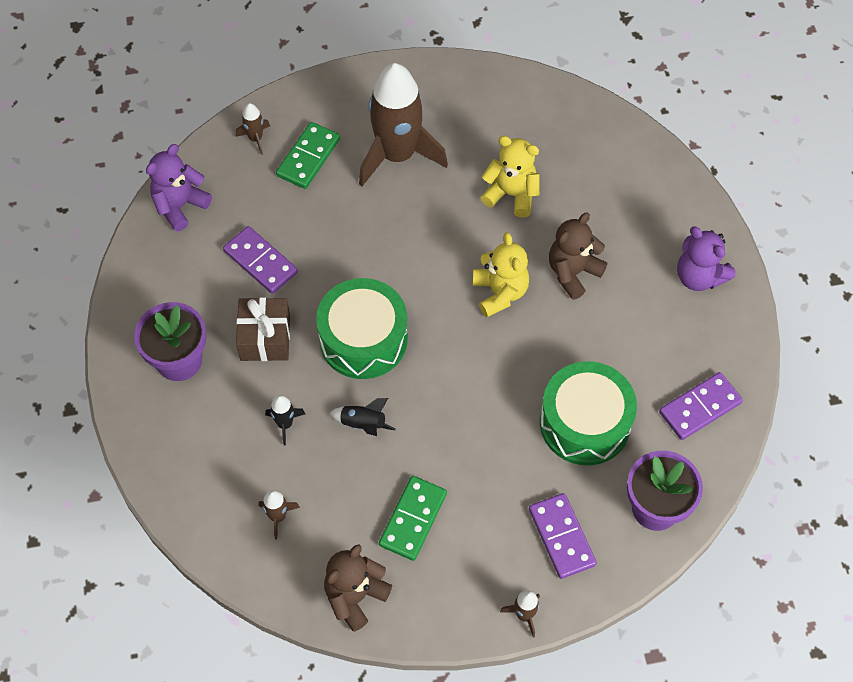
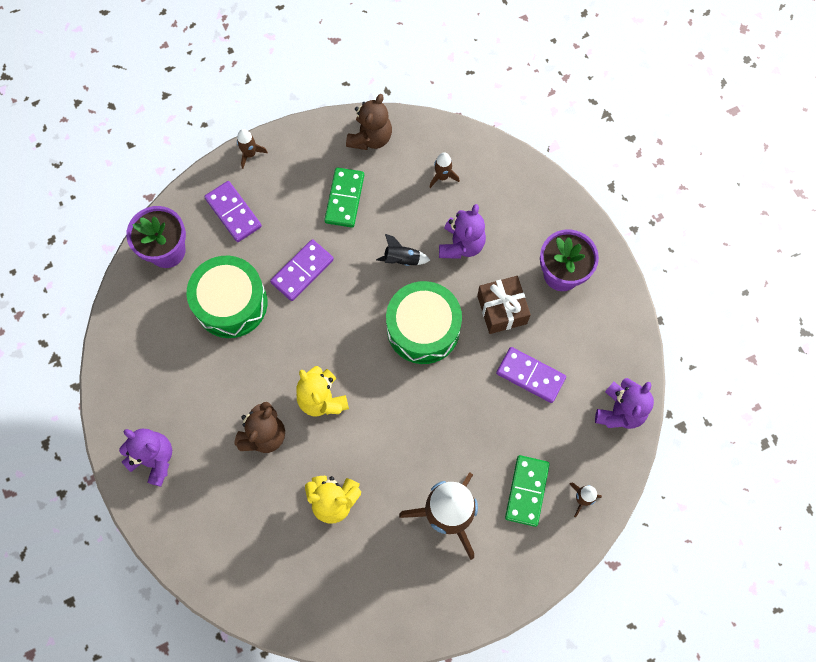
camera: 165 degrees right, 10 degrees up
black rocket [265,395,305,445] -> purple teddy bear [439,204,486,259]
purple domino [659,372,743,440] -> purple domino moved to [270,239,334,301]

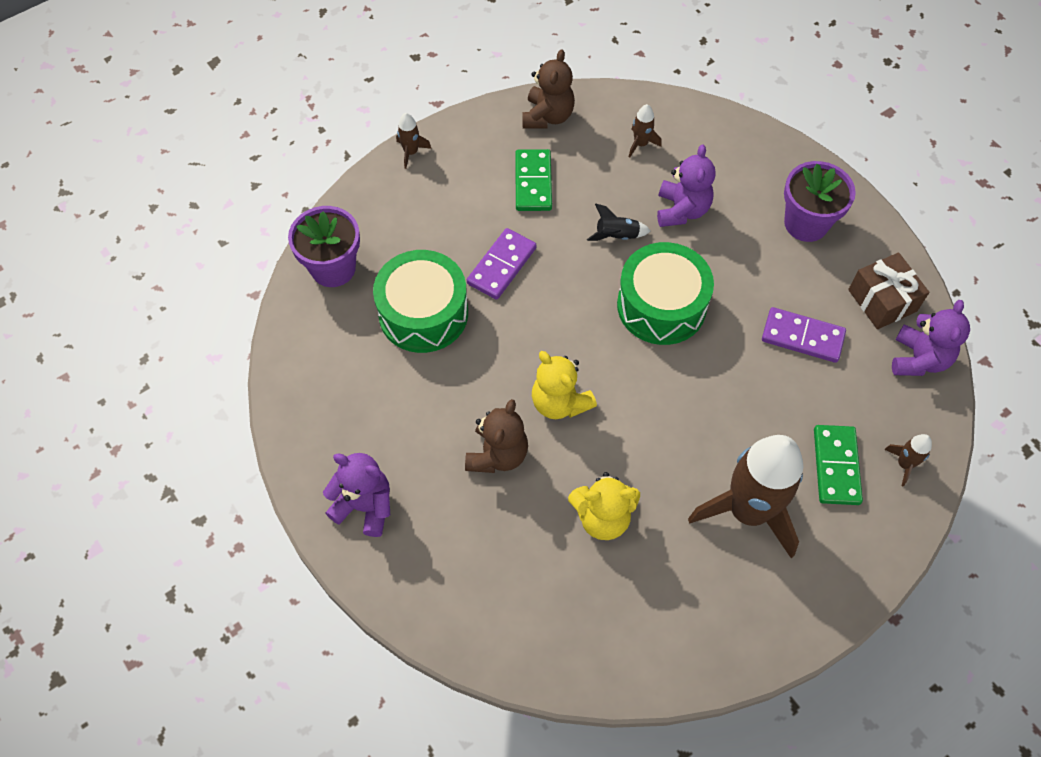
camera: 10 degrees left, 10 degrees down
purple domino [204,181,262,242] -> none
brown gift [477,276,531,334] -> brown gift moved to [848,253,929,329]

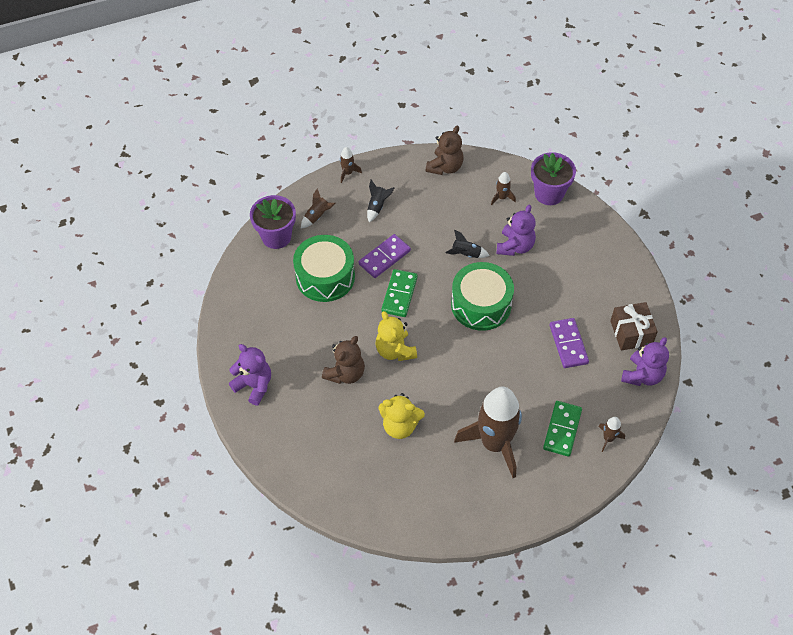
camera: 15 degrees right, 5 degrees down
green domino [515,149,552,211] -> green domino moved to [381,269,418,317]
purple domino [762,307,846,363] -> purple domino turned 45 degrees clockwise [550,318,589,368]
purple flower pot [784,161,856,242] -> purple flower pot moved to [531,152,576,205]
none -> brown rocket [301,188,336,229]
none -> black rocket [367,180,395,222]

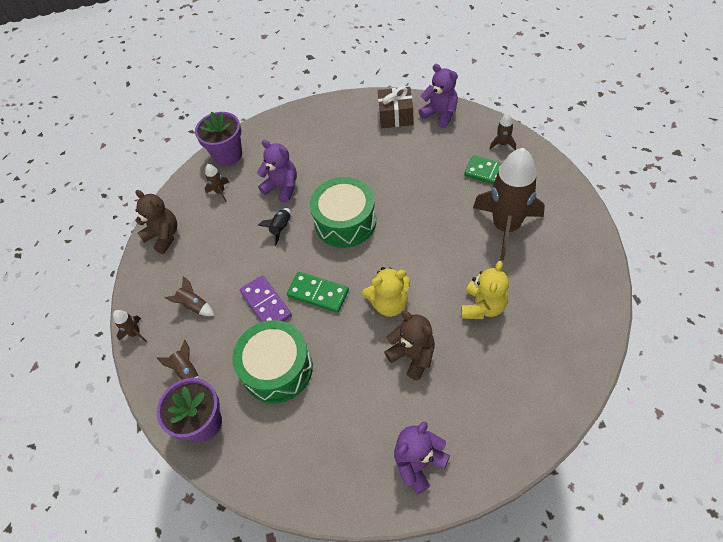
camera: 75 degrees left, 0 degrees up
black rocket [367,180,395,222] -> brown rocket [165,276,214,316]
purple domino [550,318,589,368] -> none

